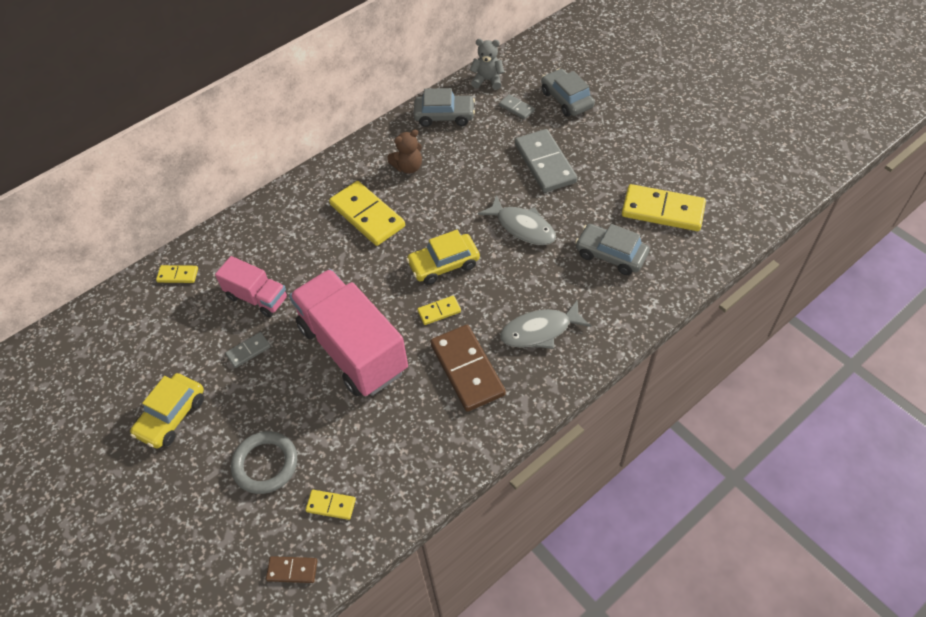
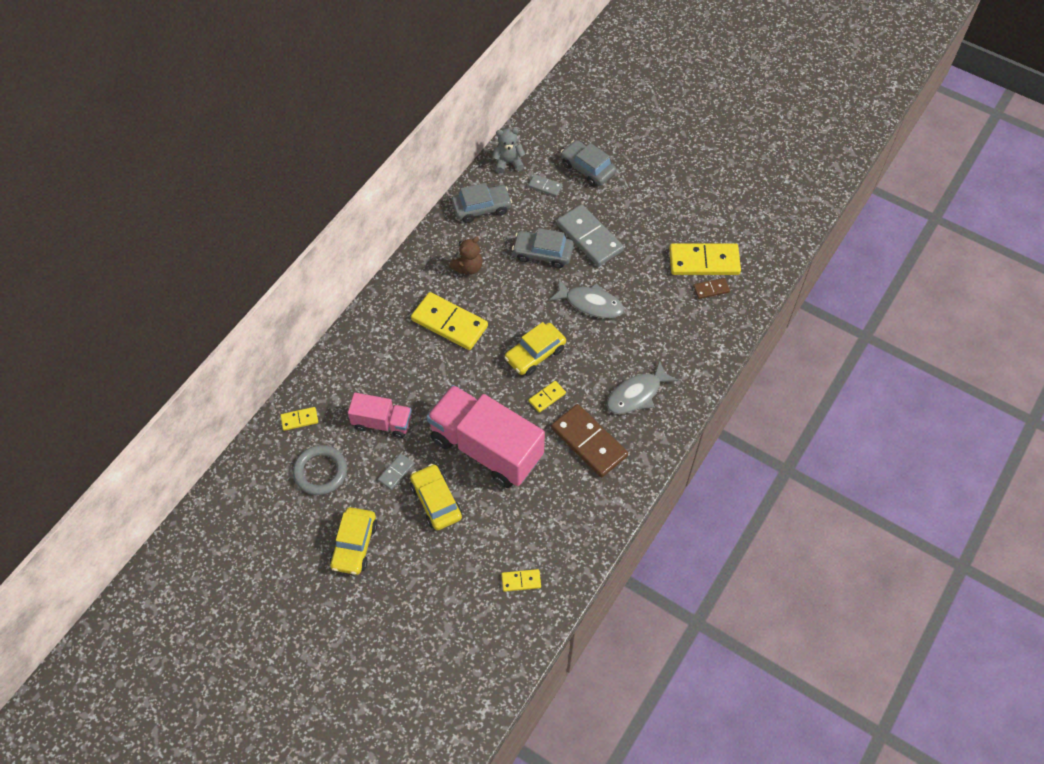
camera: 20 degrees left, 5 degrees up
grey ring [231,431,297,494] -> grey ring moved to [293,445,347,495]
brown domino [266,556,317,583] -> brown domino moved to [693,278,730,299]
grey car [575,224,649,275] -> grey car moved to [512,228,574,268]
none -> yellow car [410,464,462,530]

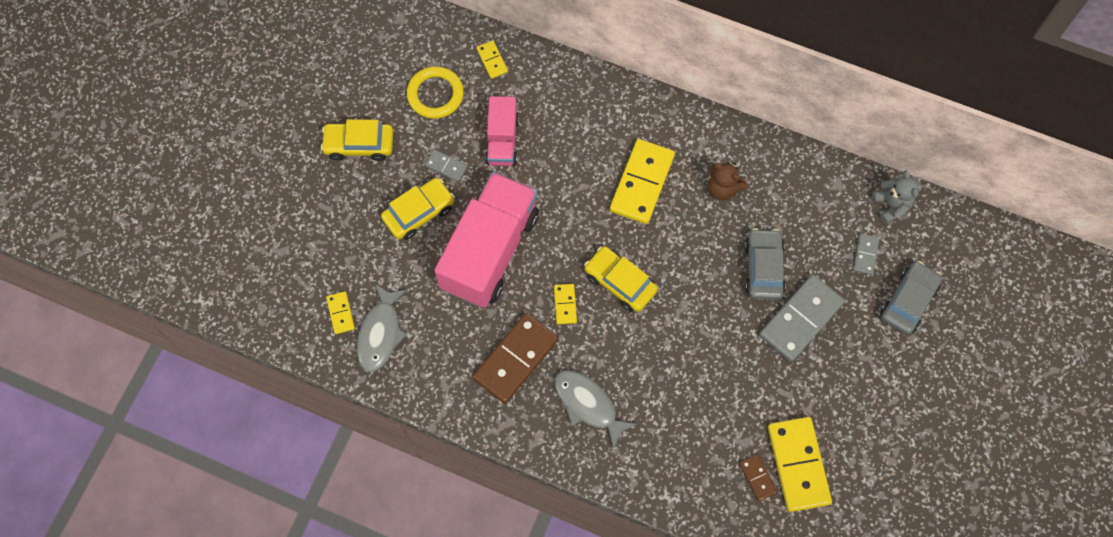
camera: 80 degrees right, 10 degrees up
grey ring [293,445,347,495] -> yellow ring [407,66,464,119]
grey car [452,183,512,223] -> none
yellow domino [529,381,566,413] -> yellow domino turned 45 degrees clockwise [554,284,577,324]
grey fish [549,279,624,318] -> grey fish moved to [357,284,407,372]

